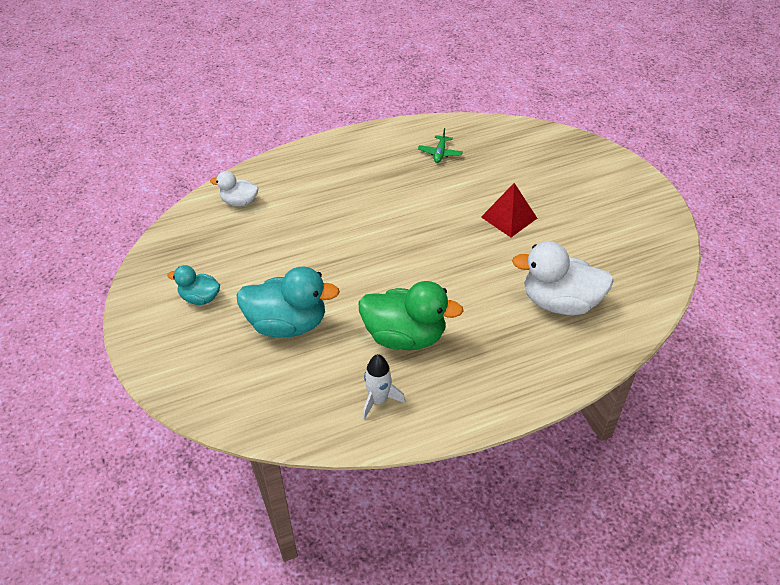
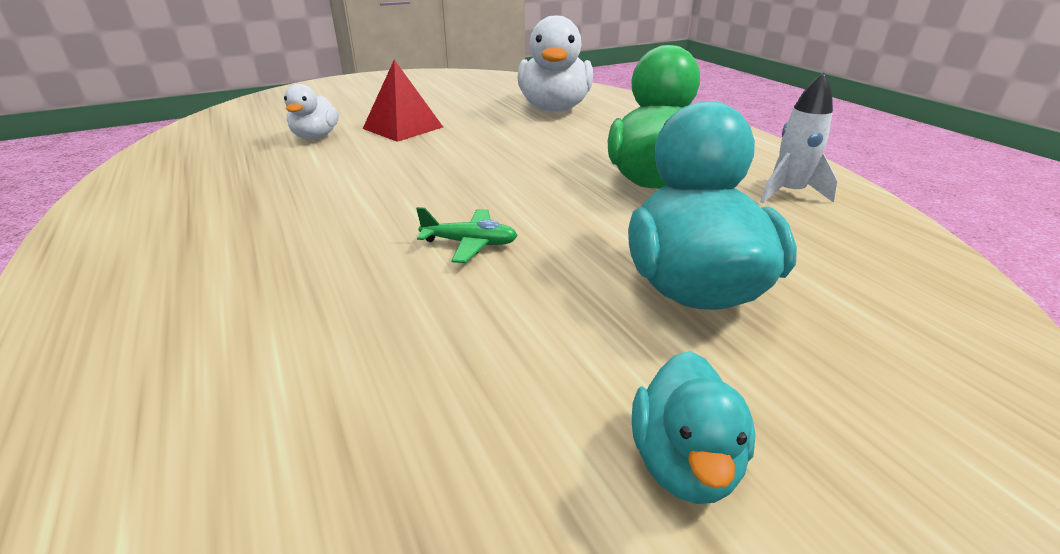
camera: 95 degrees left, 15 degrees down
white duck [210,171,258,207] -> white duck moved to [284,84,339,139]
green plane [418,128,463,163] -> green plane moved to [416,207,518,263]

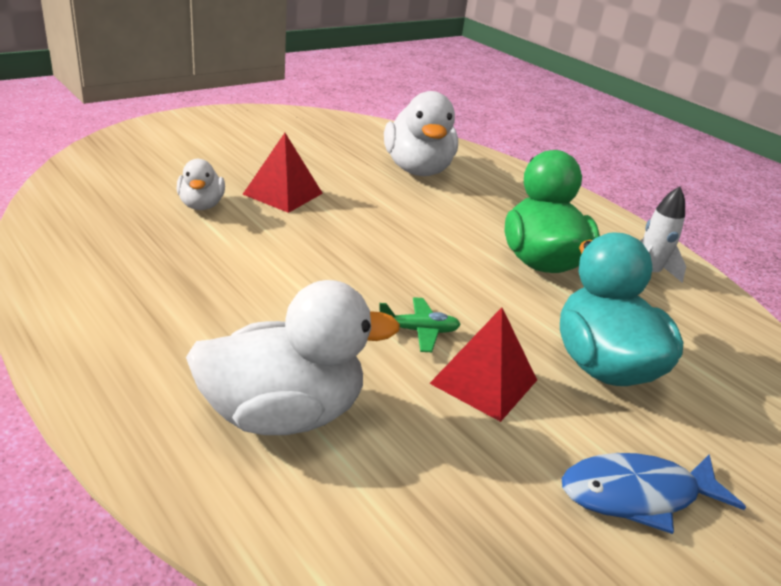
camera: 15 degrees left, 0 degrees up
turquoise duck [632,351,755,504] -> blue fish [562,453,746,534]
none -> white duck [186,280,400,435]
none -> red pyramid [429,307,537,422]

